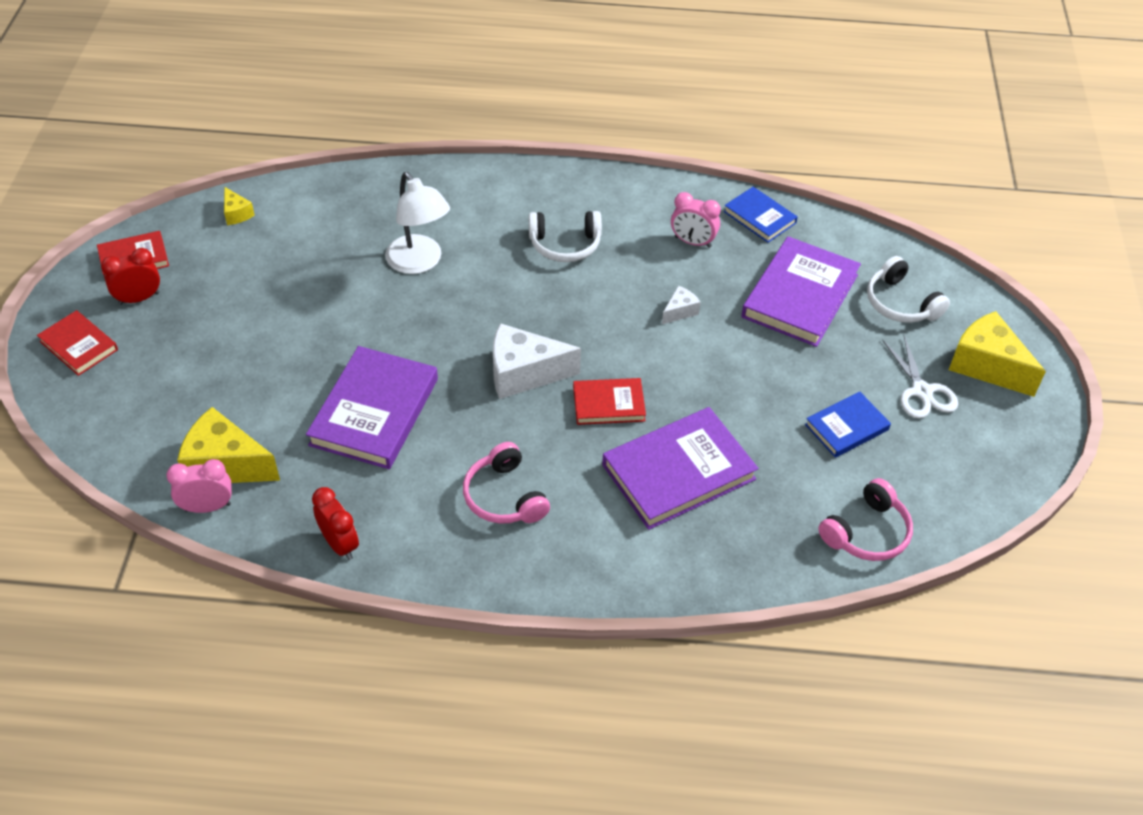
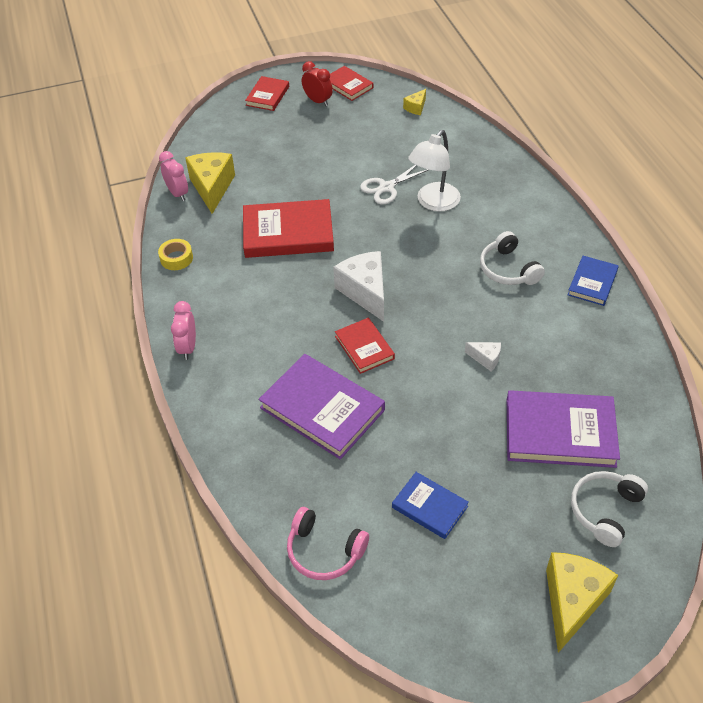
camera: 70 degrees right, 0 degrees up
purple book [306,346,438,469] -> red book [243,199,334,258]
red clock [312,487,359,560] -> yellow tape [158,239,193,270]
pink headphones [463,442,550,524] -> none
pink clock [671,192,721,248] -> pink clock moved to [171,301,196,360]
blue book [724,187,798,243] -> blue book moved to [568,256,619,306]
white scissors [882,336,958,418] -> white scissors moved to [360,165,428,204]

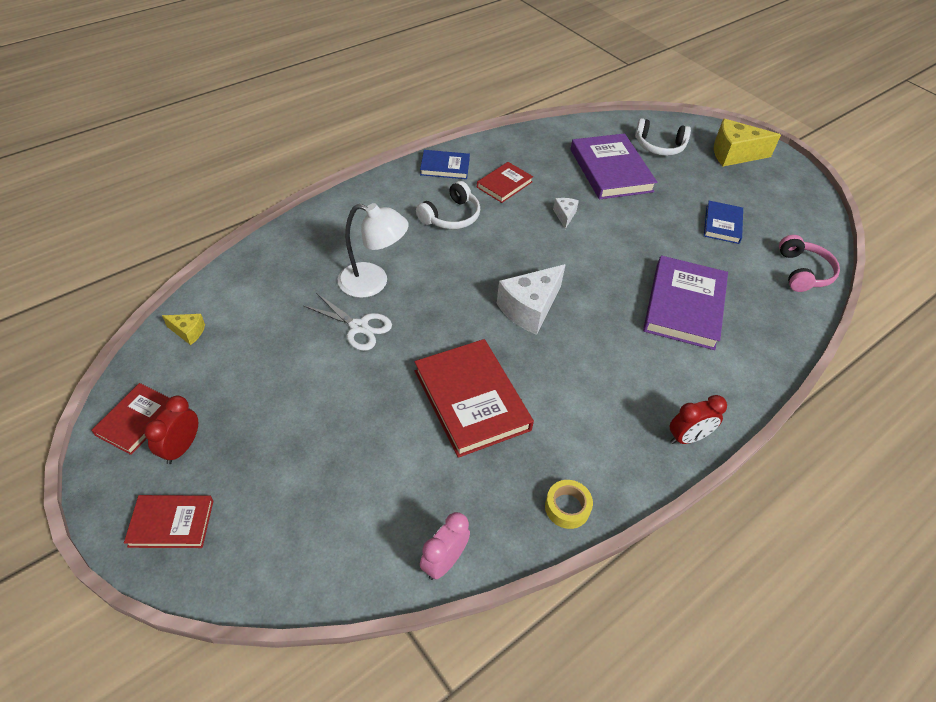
camera: 115 degrees left, 0 degrees up
pink clock [171,301,196,360] -> red clock [670,395,727,444]
yellow cheese [185,152,235,214] -> none
red book [335,318,395,374] -> red book moved to [477,162,533,203]

